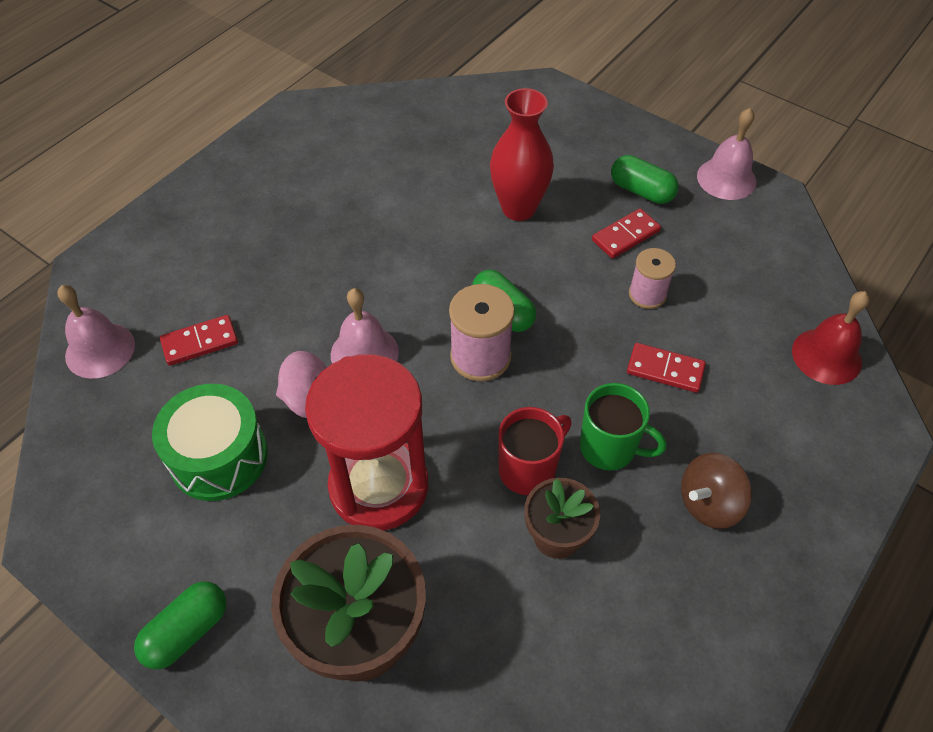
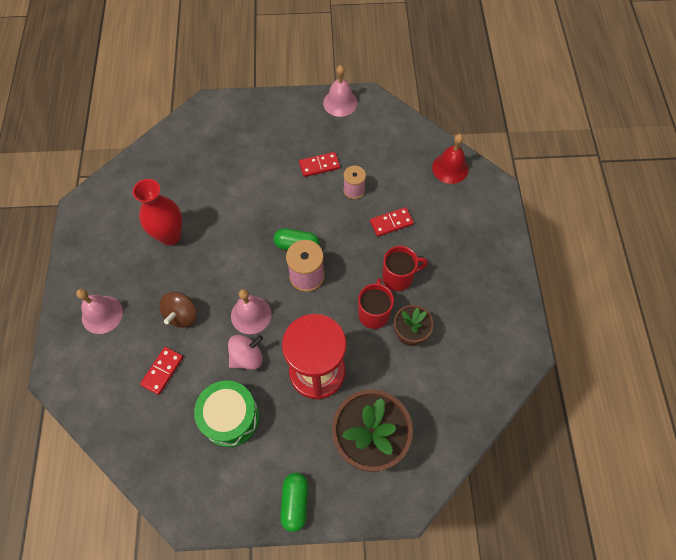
camera: 40 degrees left, 10 degrees up
pink bell [57,285,135,379] -> pink bell moved to [76,289,123,334]
red vase [490,88,554,221] -> red vase moved to [133,179,182,245]
green mug [580,383,667,470] -> red mug [382,246,428,291]
red domino [592,208,661,259] -> red domino turned 60 degrees clockwise [299,152,340,177]
green capsule [611,155,679,204] -> none
brown spinning top [681,453,752,529] -> brown spinning top moved to [159,292,197,328]

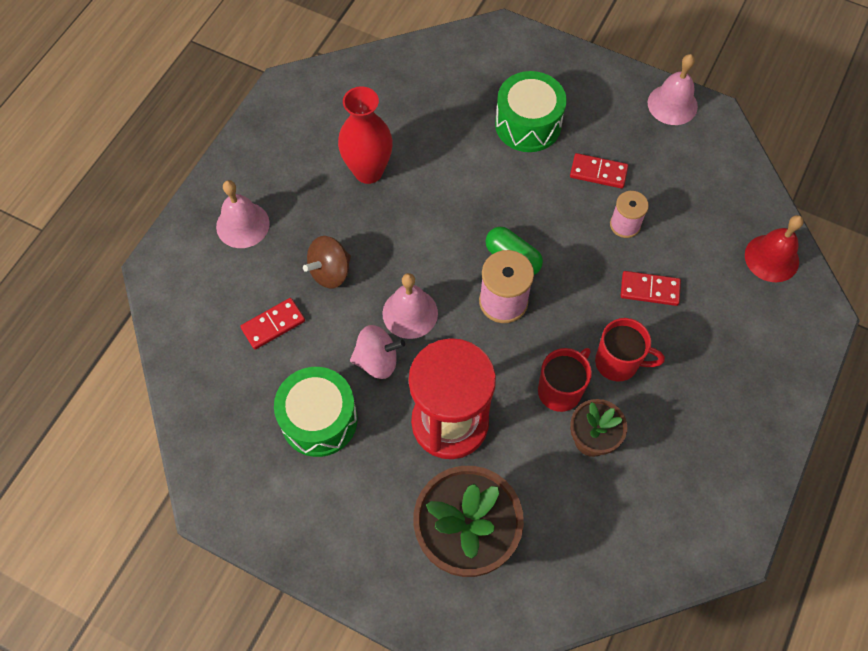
camera: 30 degrees right, 0 degrees up
green capsule [280,473,308,532] -> none
none -> green drum [495,71,566,152]

